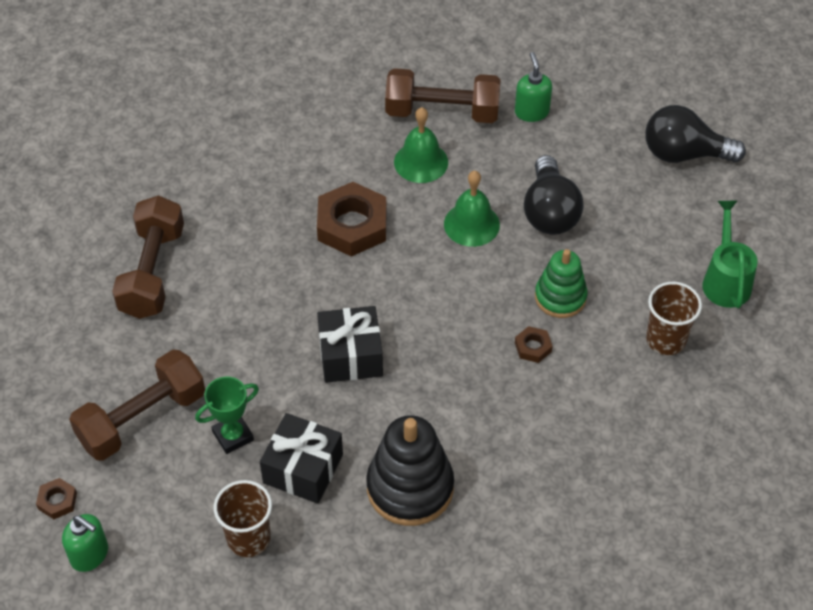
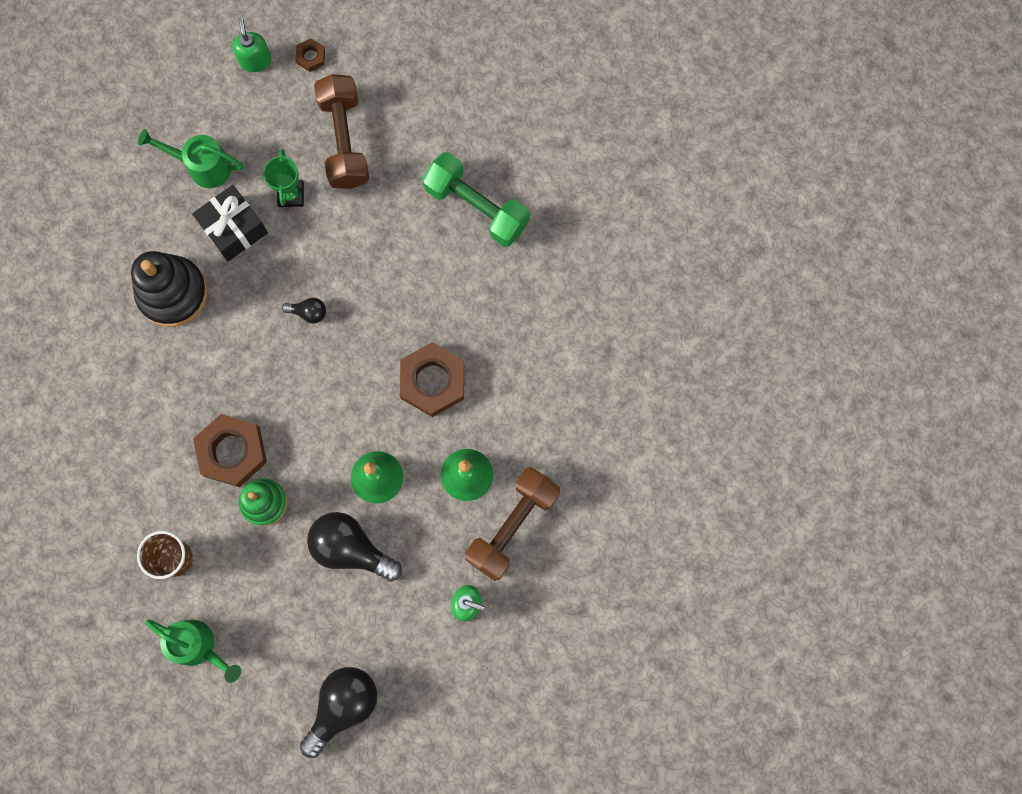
camera: 120 degrees right, 25 degrees up
green soap dispenser [62,514,108,572] -> green soap dispenser turned 105 degrees clockwise [232,16,271,72]
brown dumbbell [112,195,184,319] -> green dumbbell [422,152,530,247]
brown cup [214,480,272,557] -> green watering can [138,129,244,188]
black gift [317,306,383,383] -> black light bulb [282,298,326,323]
brown nut [515,326,553,363] -> brown nut [193,414,267,487], size x2.17

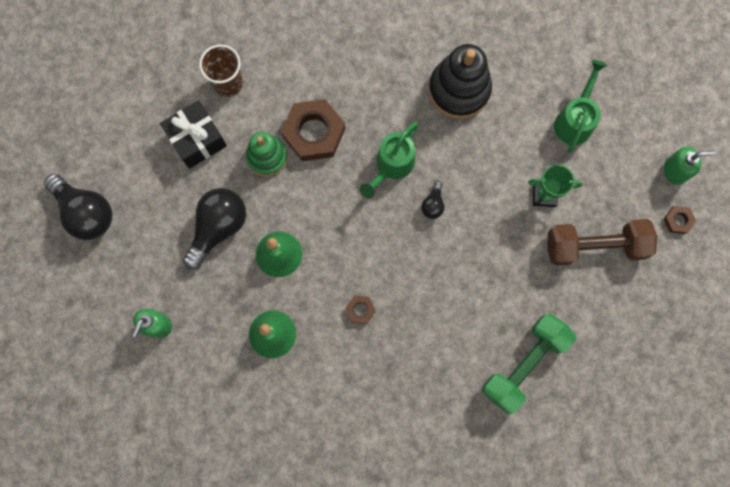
camera: 95 degrees right, 0 degrees up
green watering can [145,620,241,683] -> green watering can moved to [360,122,419,198]
black gift [192,185,268,261] -> black gift moved to [160,100,227,169]
brown nut [400,342,464,417] -> brown nut [346,296,376,324], size x0.46
brown dumbbell [465,467,560,581] -> none

